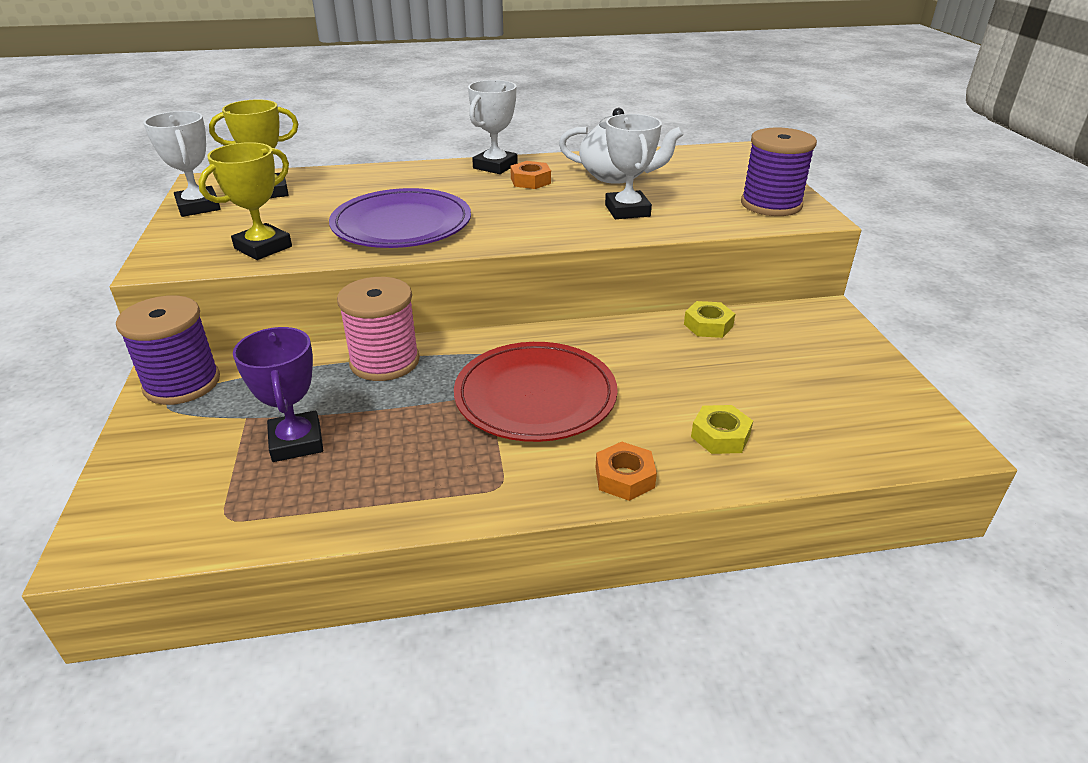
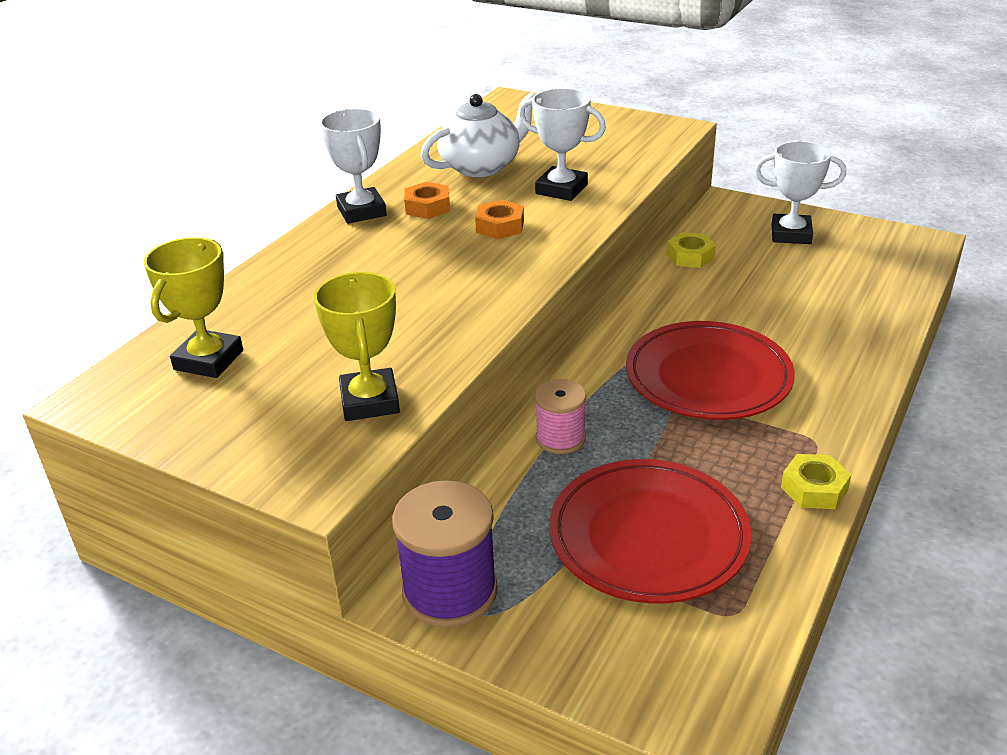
camera: 50 degrees left, 0 degrees up
white trophy [143,111,221,217] -> white trophy moved to [755,141,846,244]
purple trophy [233,327,323,462] -> red plate [549,459,751,603]
purple plate [329,188,471,248] -> none
pink spool [337,277,420,381] -> pink spool [535,379,586,454], size x0.62
orange nut [596,442,657,501] -> orange nut moved to [475,200,524,239]
yellow nut [691,405,753,454] -> yellow nut moved to [781,454,851,509]
purple spool [741,128,817,216] -> none

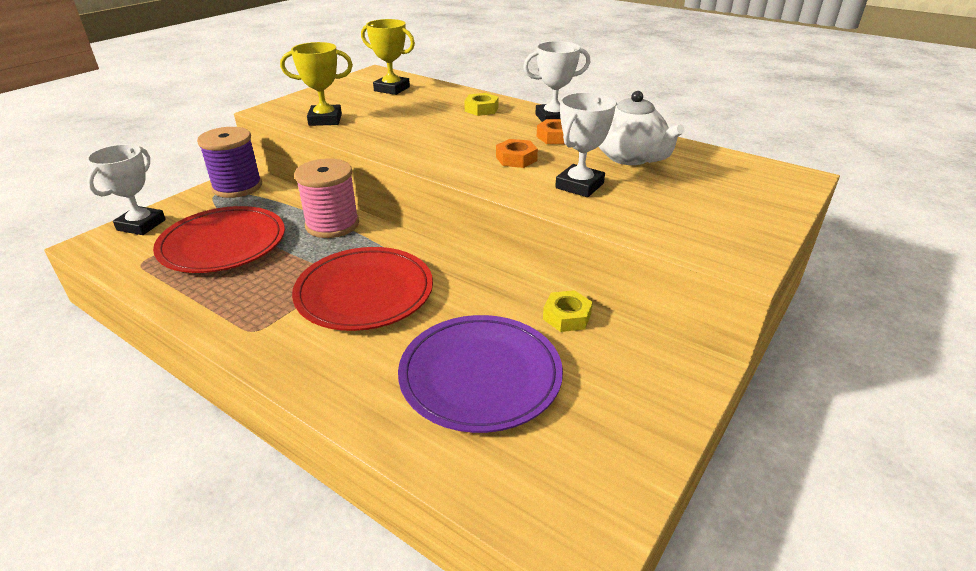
camera: 95 degrees right, 0 degrees up
pink spool [535,379,586,454] -> pink spool [294,159,359,238], size x1.61
white trophy [755,141,846,244] -> white trophy moved to [87,144,166,235]
yellow nut [781,454,851,509] -> yellow nut moved to [464,93,499,116]
none -> purple plate [398,315,563,433]

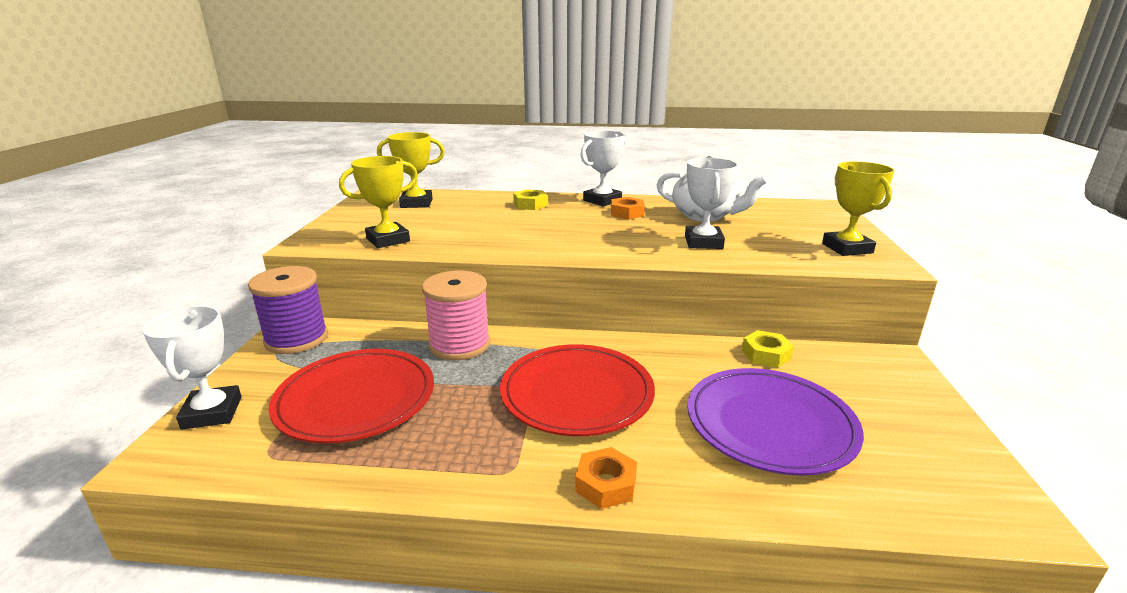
camera: 30 degrees left, 10 degrees down
orange nut [496,139,538,168] -> orange nut moved to [575,447,637,509]
none -> yellow trophy [822,161,895,256]

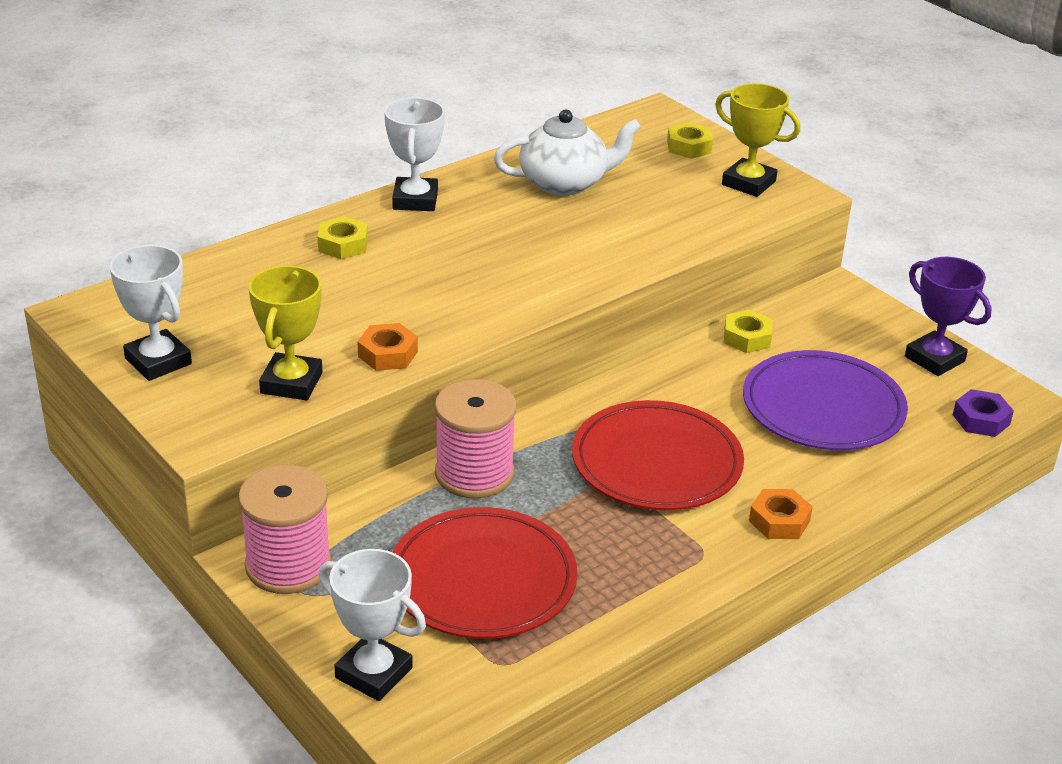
camera: 45 degrees left, 10 degrees up
purple spool [248,266,328,354] -> pink spool [238,465,332,594]
yellow trophy [377,132,445,208] -> none
orange nut [611,197,645,219] -> orange nut moved to [357,323,418,371]
white trophy [685,158,739,249] -> white trophy moved to [110,245,192,381]
none -> yellow nut [667,122,713,159]
none -> purple trophy [905,257,992,376]
none -> purple nut [953,389,1014,437]

